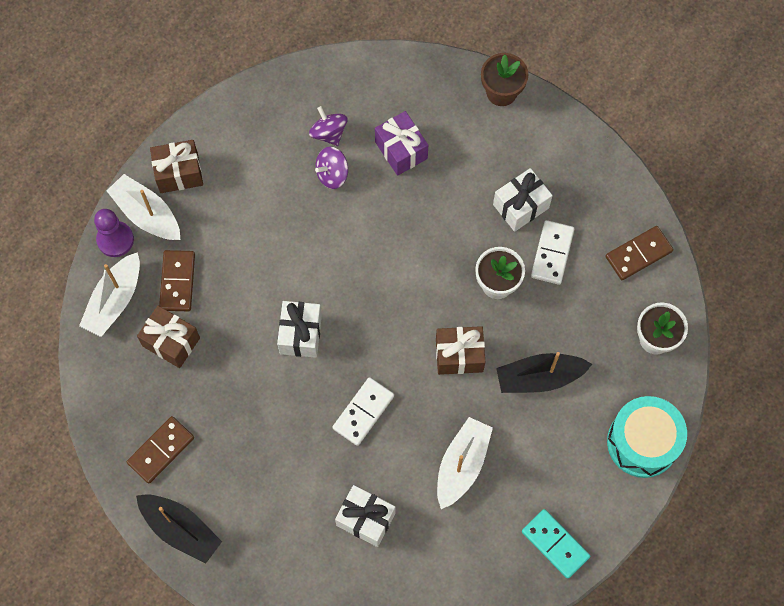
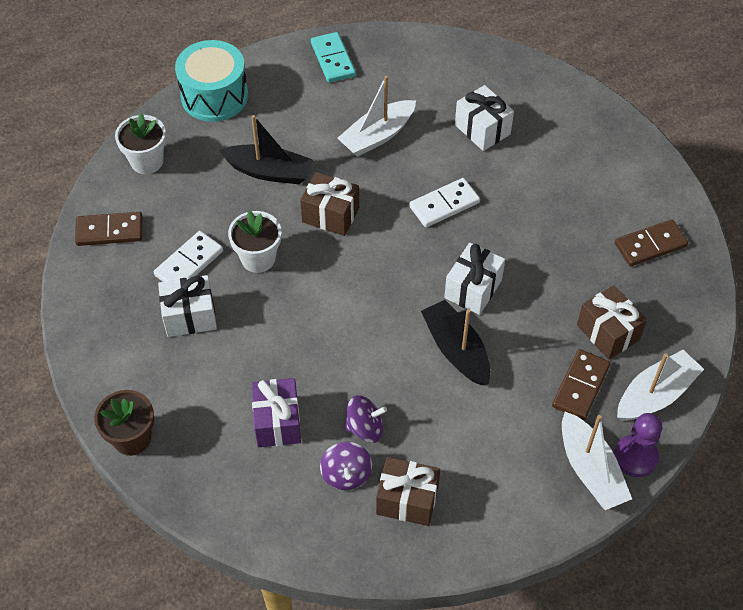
camera: 155 degrees left, 15 degrees down
black boat [136,494,222,564] -> black boat moved to [421,300,491,385]
brown gift [150,140,203,193] -> brown gift moved to [376,457,440,526]

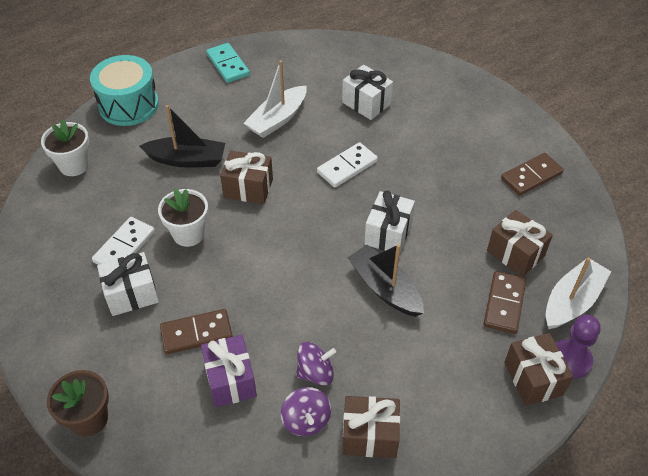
camera: 10 degrees left, 5 degrees down
brown domino [75,212,143,246] -> brown domino moved to [160,309,233,354]
white boat [562,412,632,510] -> brown gift [504,333,573,406]

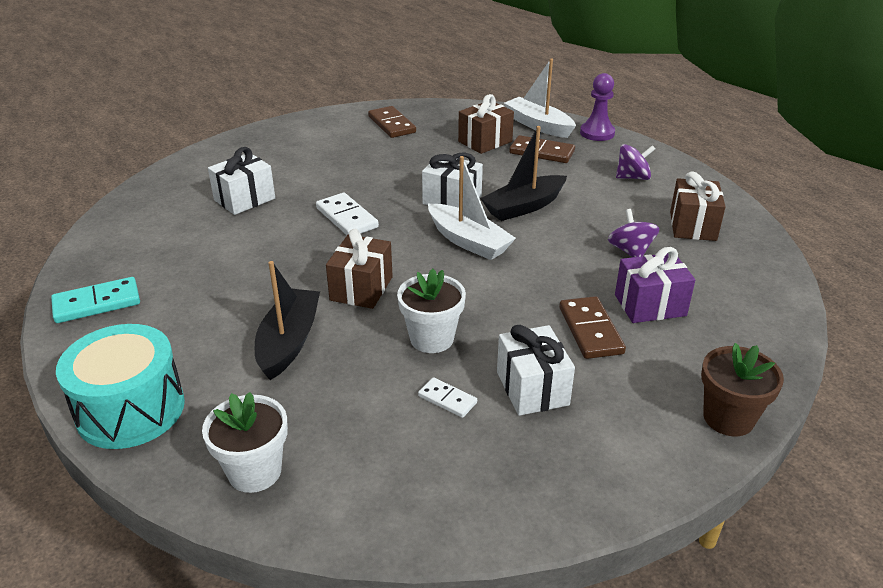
camera: 85 degrees left, 15 degrees down
white domino [92,217,155,265] -> white domino [418,377,477,418], size x0.59
white boat [244,60,307,138] -> white boat moved to [428,156,516,260]
purple spinning top [281,387,331,436] -> purple spinning top moved to [616,144,655,180]
brown gift [504,333,573,406] -> none

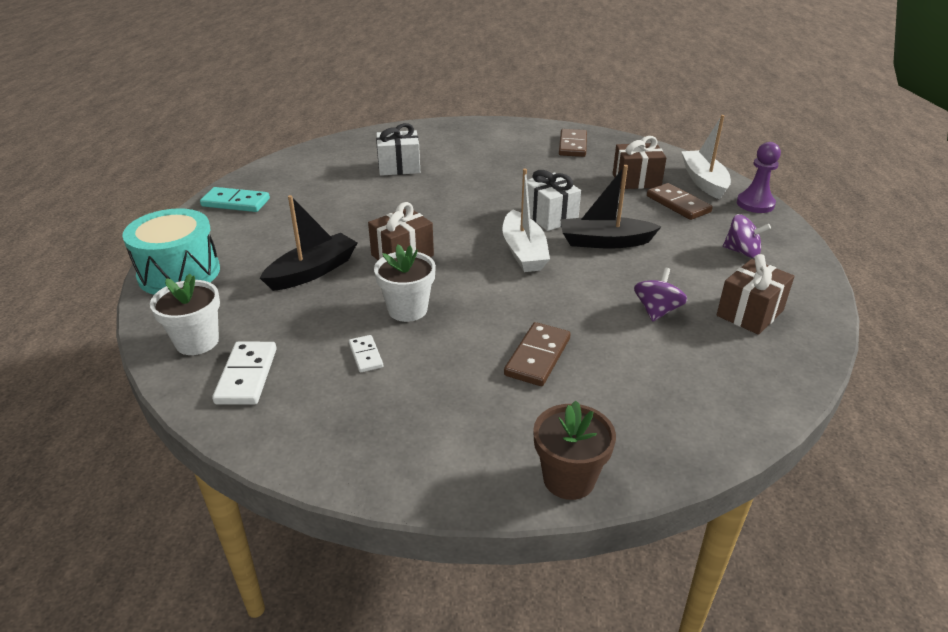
camera: 35 degrees right, 0 degrees up
white domino [316,193,379,235] -> white domino moved to [212,342,277,405]
white gift [497,325,575,416] -> none
purple gift [615,247,695,323] -> none

